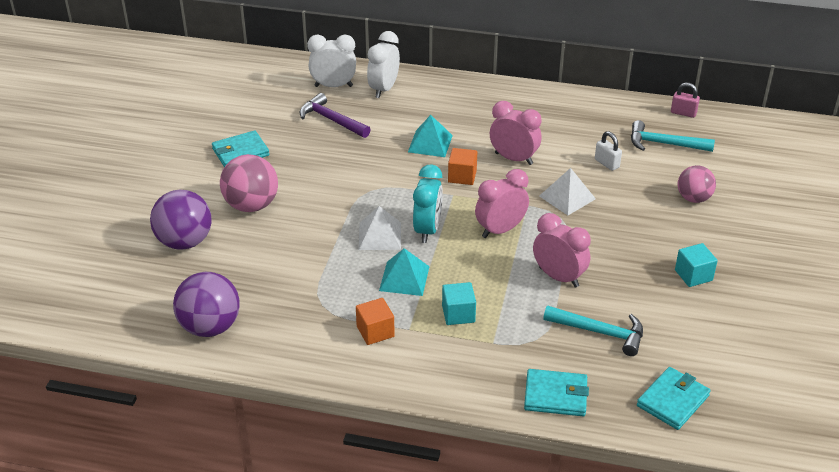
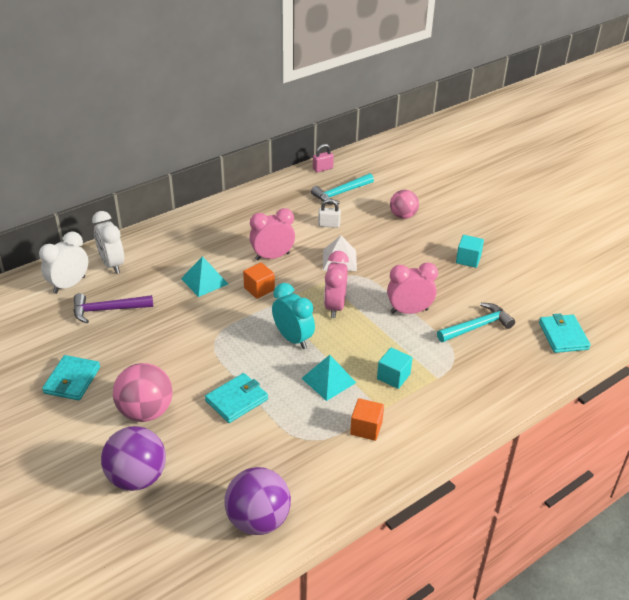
camera: 50 degrees left, 0 degrees up
white pyramid [359,206,401,250] -> none
turquoise wallet [524,369,589,416] -> turquoise wallet moved to [205,373,268,423]

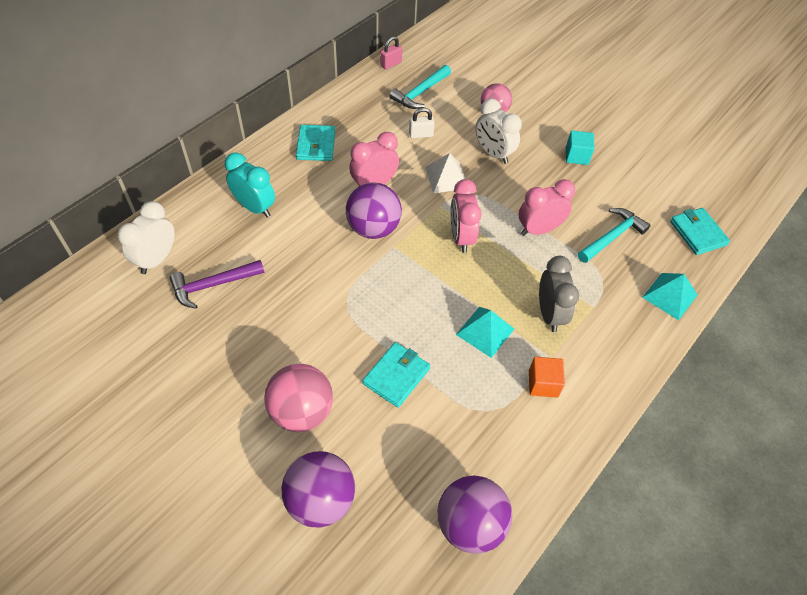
camera: 15 degrees left, 15 degrees up
turquoise wallet [42,355,100,400] -> turquoise wallet moved to [296,125,335,161]
white clock [92,211,124,274] -> white clock moved to [475,99,522,164]
turquoise pyramid [181,256,228,297] -> turquoise pyramid moved to [642,273,697,320]
orange cube [243,262,275,299] -> purple ball [346,182,402,239]
turquoise clock [272,283,315,349] -> turquoise clock moved to [225,153,275,218]
turquoise cube [377,347,413,389] -> grey clock [539,256,579,332]

